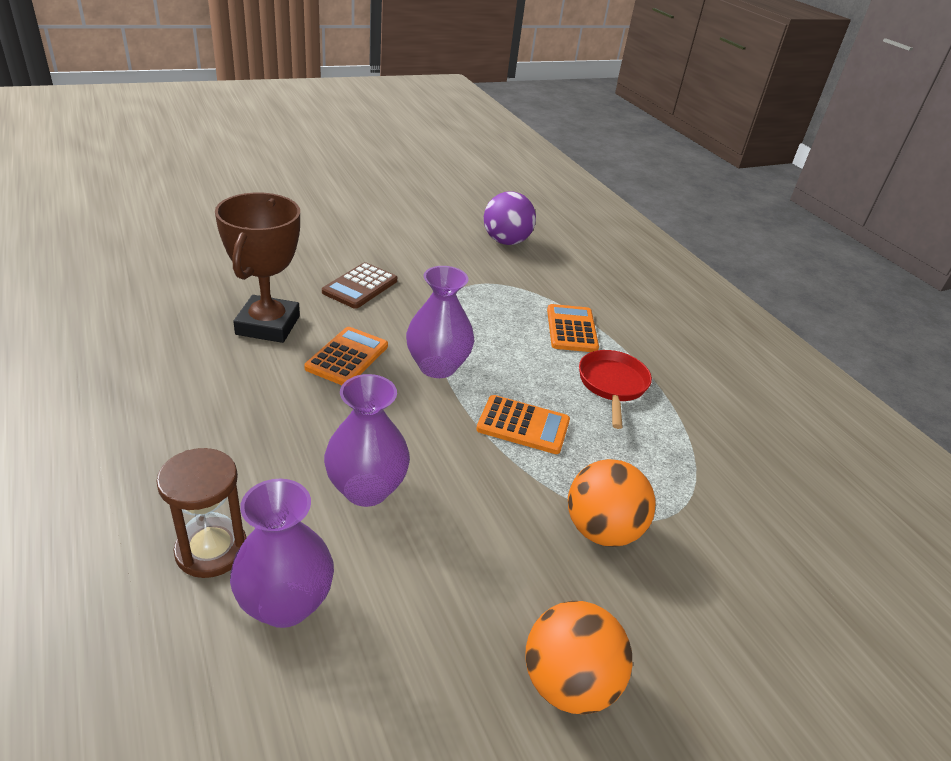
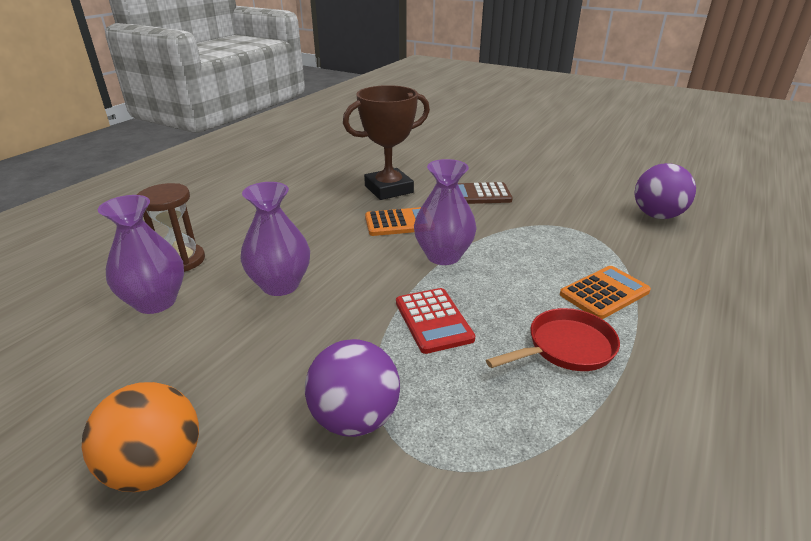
camera: 60 degrees right, 5 degrees down
orange calculator [476,395,570,454] -> red calculator [396,288,475,354]
orange ball [568,459,656,547] -> purple ball [305,339,400,437]

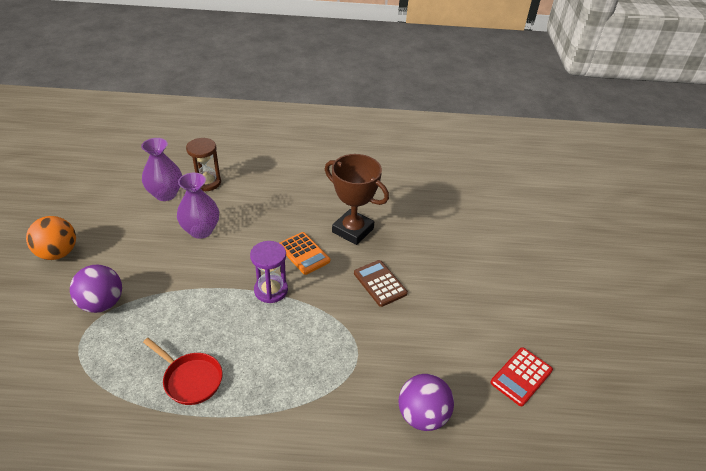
camera: 60 degrees right, 10 degrees up
red calculator [396,288,475,354] -> red calculator moved to [490,347,553,406]
purple vase [414,159,477,265] -> purple hourglass [250,241,288,303]
orange calculator [560,266,651,319] -> none

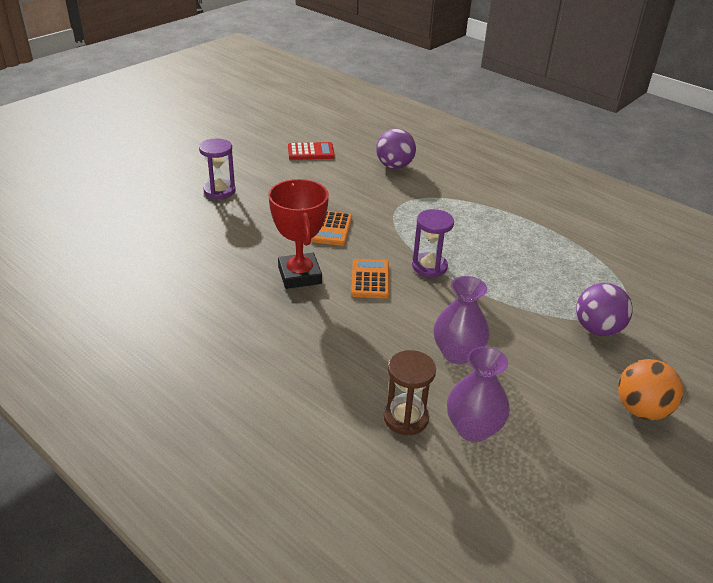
camera: 140 degrees left, 5 degrees down
red pan [143,338,222,405] -> none
brown trophy [325,154,389,245] -> red trophy [268,179,329,289]
brown calculator [354,260,408,307] -> orange calculator [311,211,352,246]
none -> purple hourglass [199,139,236,199]

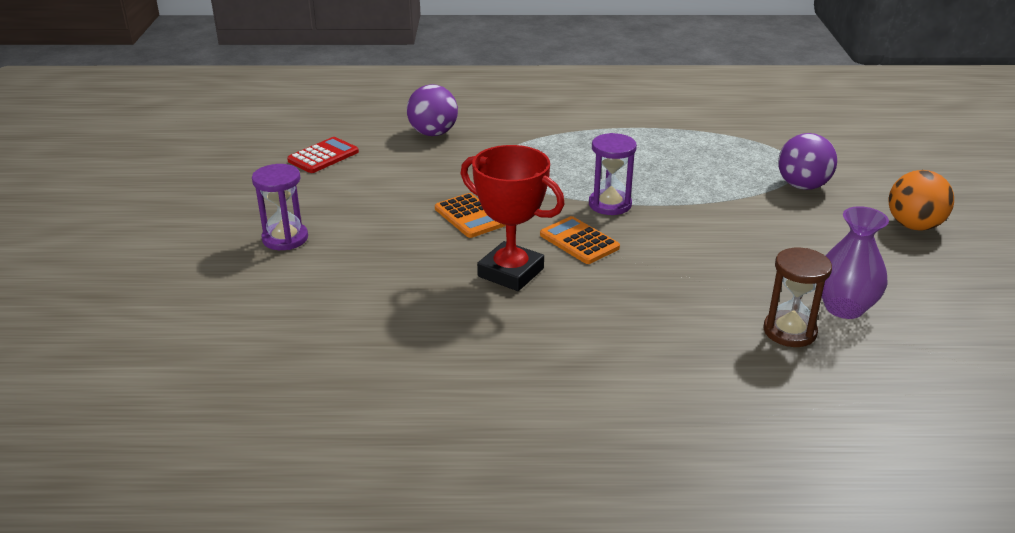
camera: 40 degrees left, 5 degrees down
purple vase [434,276,489,364] -> none

